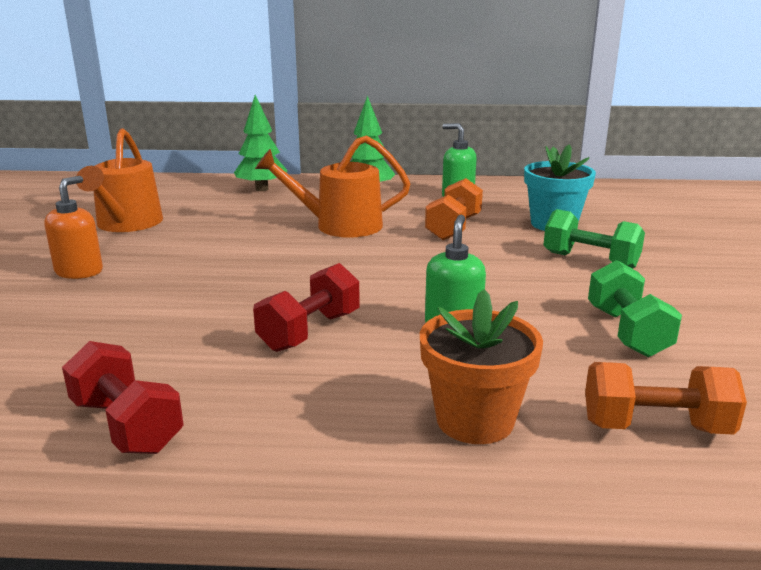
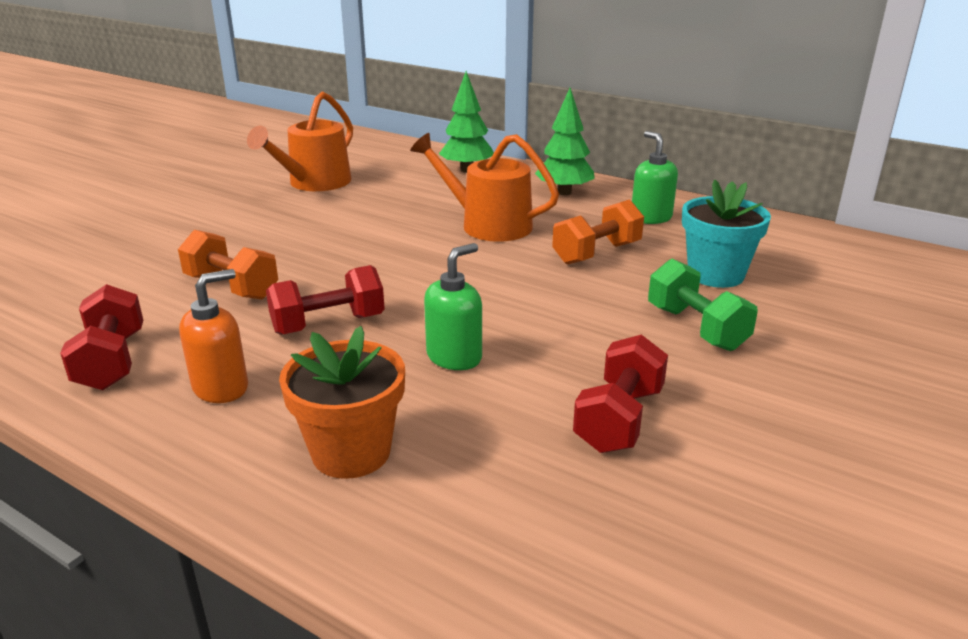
camera: 30 degrees right, 5 degrees up
orange soap dispenser [45,176,103,279] -> orange soap dispenser moved to [179,269,248,403]
orange dumbbell [585,362,747,435] -> orange dumbbell moved to [178,230,278,299]
green dumbbell [588,260,682,357] -> red dumbbell [573,334,668,453]

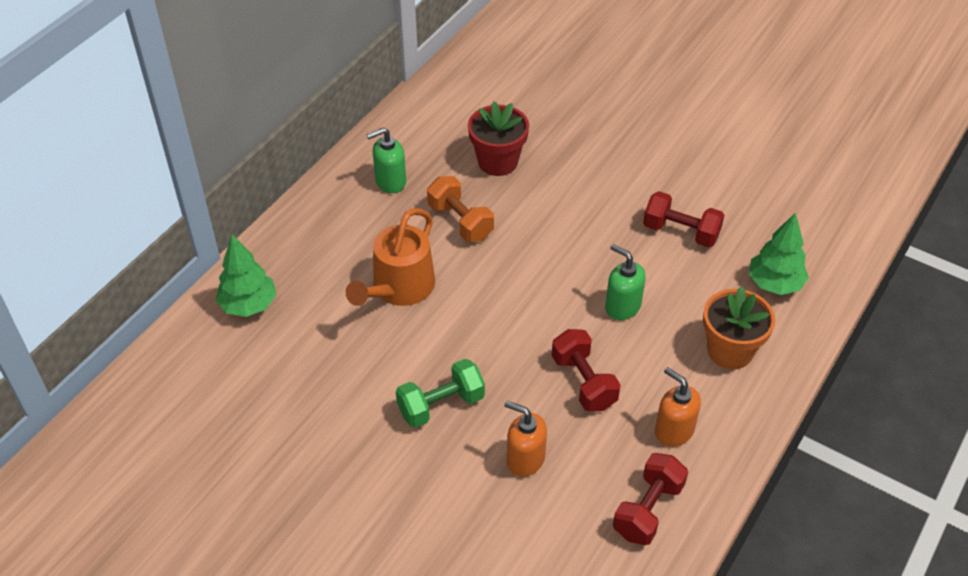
camera: 90 degrees left, 20 degrees up
red dumbbell [60,284,143,390] -> red dumbbell turned 45 degrees counterclockwise [613,453,688,545]
orange dumbbell [178,230,278,299] -> orange soap dispenser [504,401,547,477]
orange watering can [247,92,353,191] -> none
green tree [535,88,595,195] -> green tree moved to [749,213,809,295]
green dumbbell [648,259,758,351] -> green dumbbell moved to [396,359,485,428]
turquoise flower pot [682,180,771,288] -> red flower pot [468,101,529,176]

